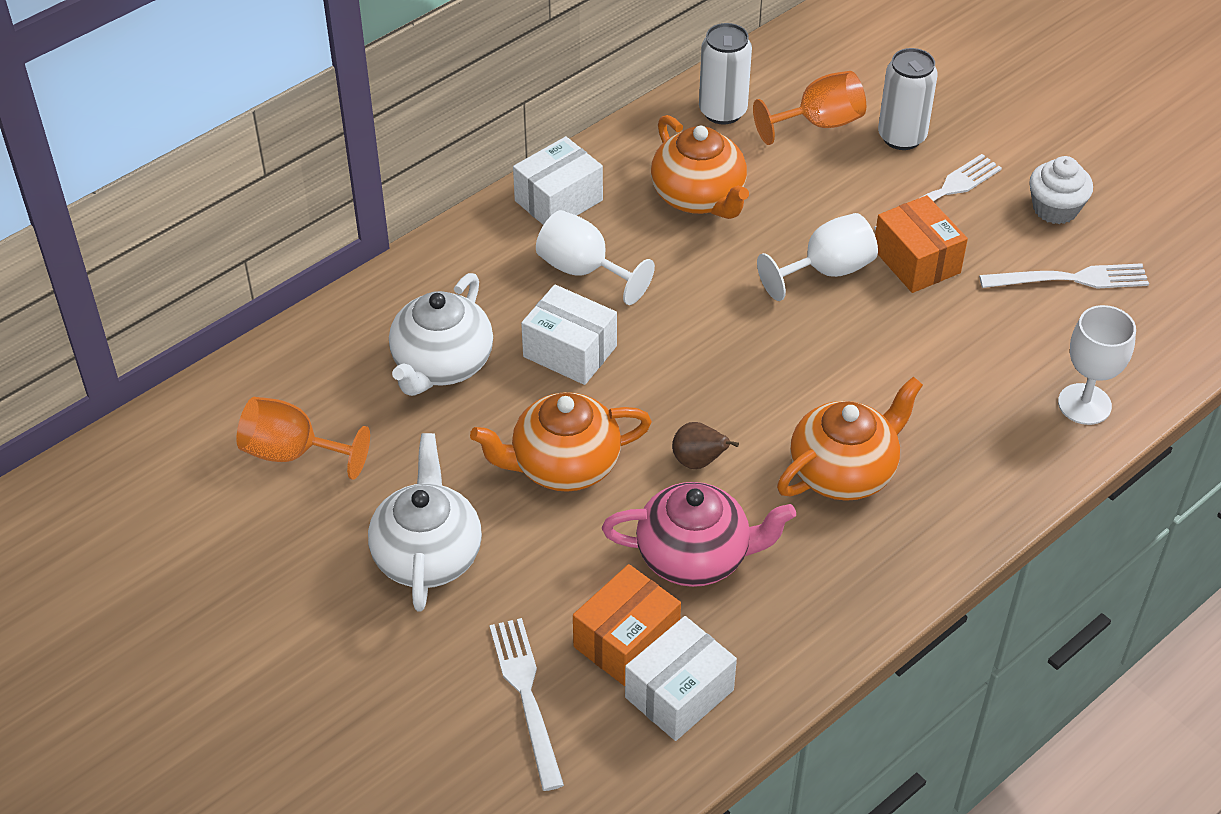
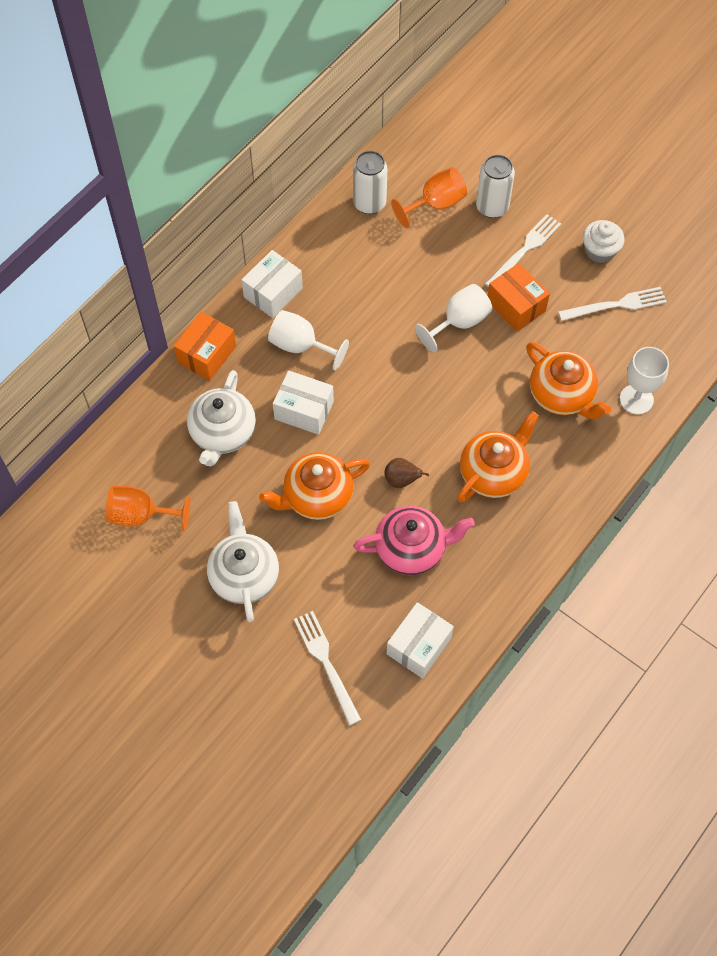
camera: 10 degrees left, 15 degrees up
orange box [573,564,681,686] -> orange box moved to [174,312,236,381]
orange teapot [651,115,749,219] -> orange teapot moved to [526,342,611,419]

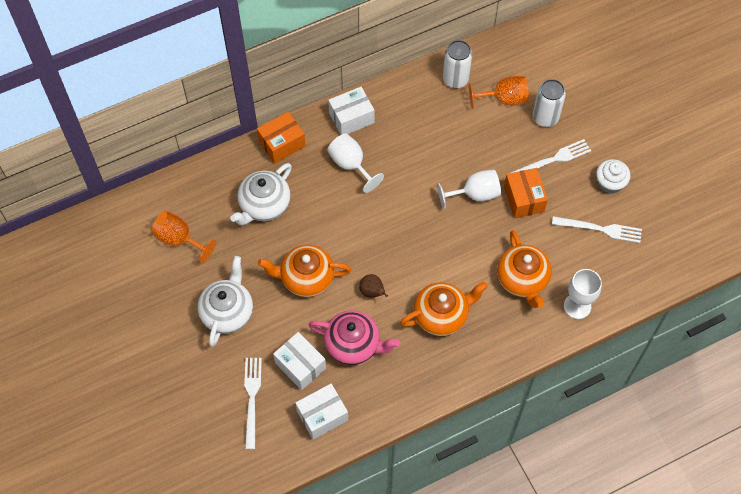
camera: 25 degrees right, 0 degrees up
white box [273,370,334,435] -> white box moved to [273,332,326,390]

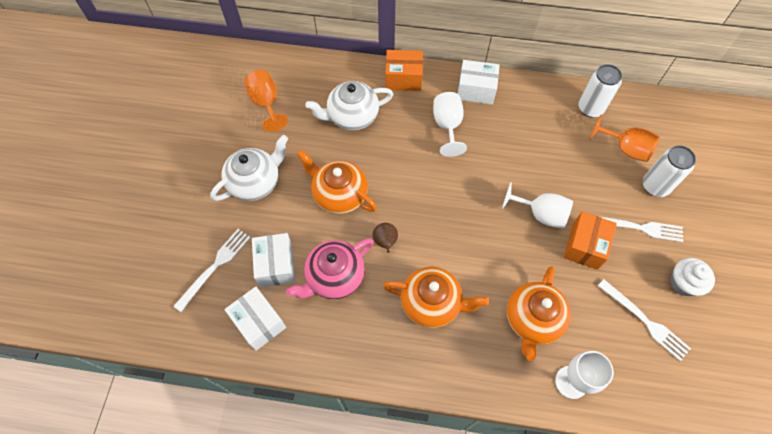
camera: 35 degrees right, 0 degrees up
white box [295,384,348,440] -> white box turned 45 degrees clockwise [224,286,286,351]
pink teapot [309,310,400,365] -> pink teapot turned 90 degrees clockwise [286,238,374,299]

